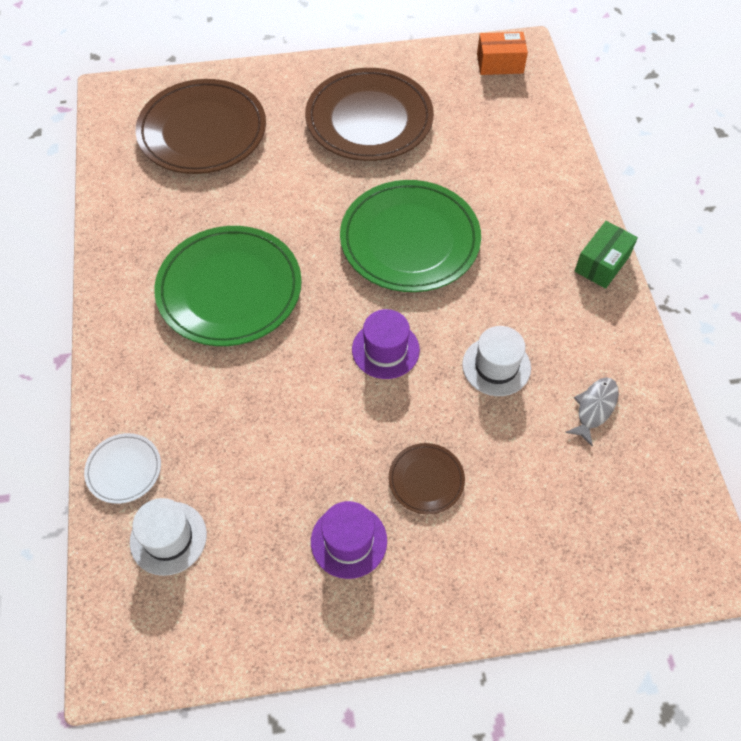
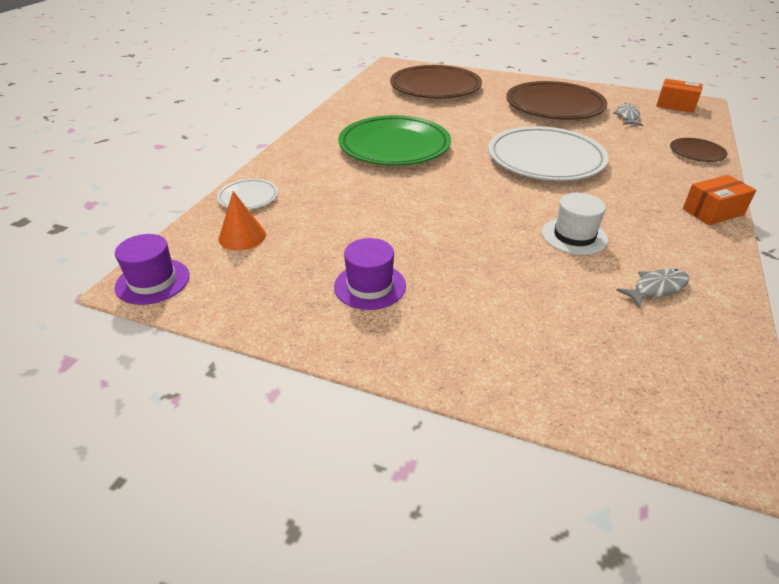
camera: 30 degrees right, 20 degrees down
white hat [130,498,207,576] -> orange cone [219,191,266,251]
green plate [340,180,481,292] -> white plate [488,126,609,181]
purple hat [352,309,420,379] -> purple hat moved to [115,234,190,305]
brown plate [388,443,465,515] -> brown plate moved to [670,138,728,162]
green box [574,221,638,289] -> orange box [683,175,756,225]
none -> grey fish [613,103,643,126]

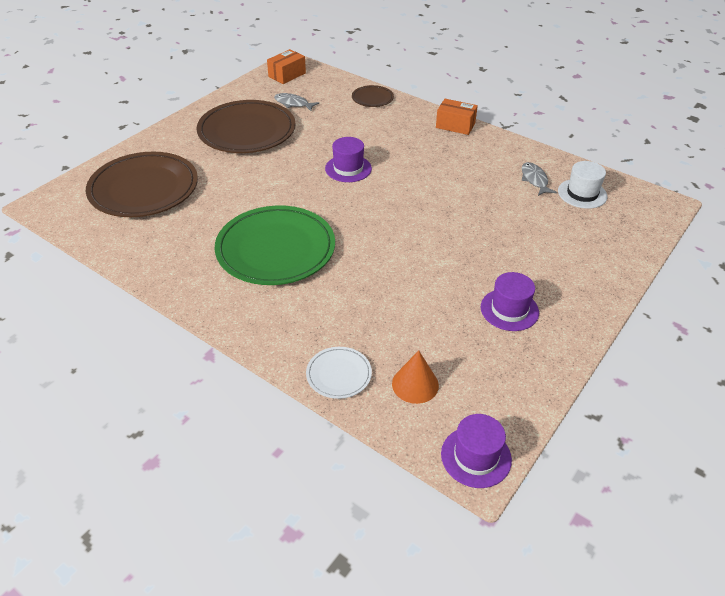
camera: 75 degrees left, 5 degrees up
white plate [488,126,609,181] -> purple hat [325,137,372,182]
white hat [542,193,608,255] -> white hat moved to [558,161,608,209]
orange box [683,175,756,225] -> orange box turned 60 degrees counterclockwise [436,99,478,135]

